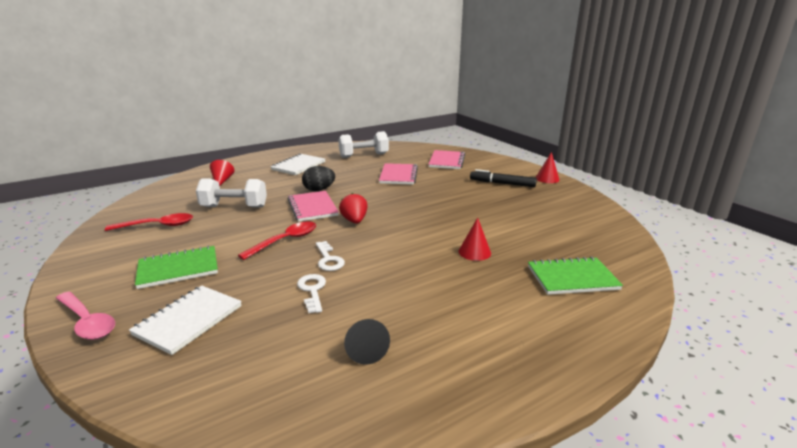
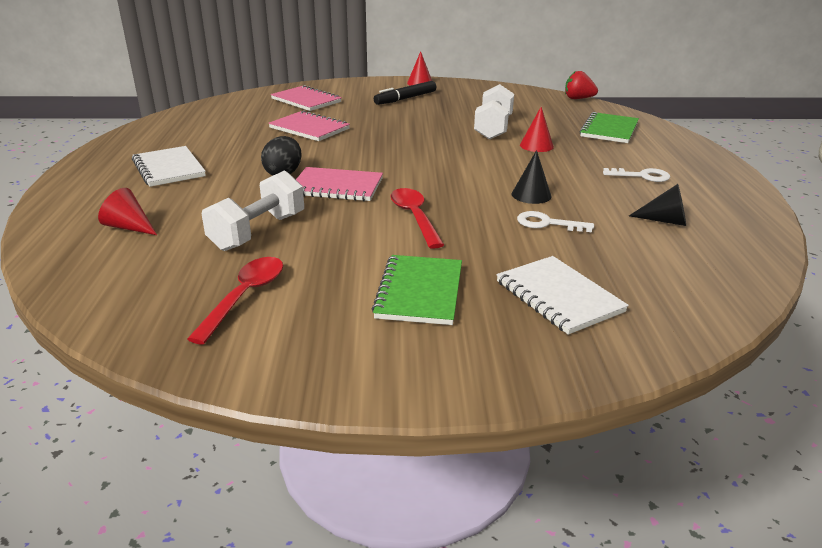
camera: 60 degrees left, 5 degrees up
pink spoon [56,292,115,340] -> none
white key [316,241,345,271] -> white key moved to [603,168,670,182]
white dumbbell [338,131,389,158] -> white dumbbell moved to [474,84,514,140]
red strawberry [339,193,368,224] -> red strawberry moved to [565,71,598,99]
none -> black cone [512,150,552,204]

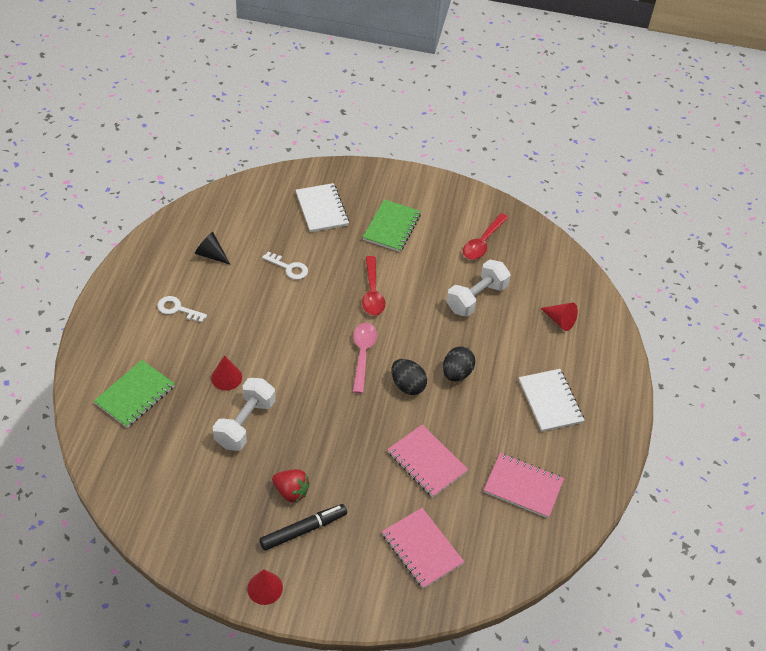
camera: 170 degrees left, 20 degrees up
pink notebook [296,167,383,201] -> pink notebook moved to [484,453,564,518]
black cone [512,150,552,204] -> none
red strawberry [565,71,598,99] -> red strawberry moved to [272,469,310,502]
none -> pink spoon [353,323,377,393]
none -> black egg [391,359,427,395]

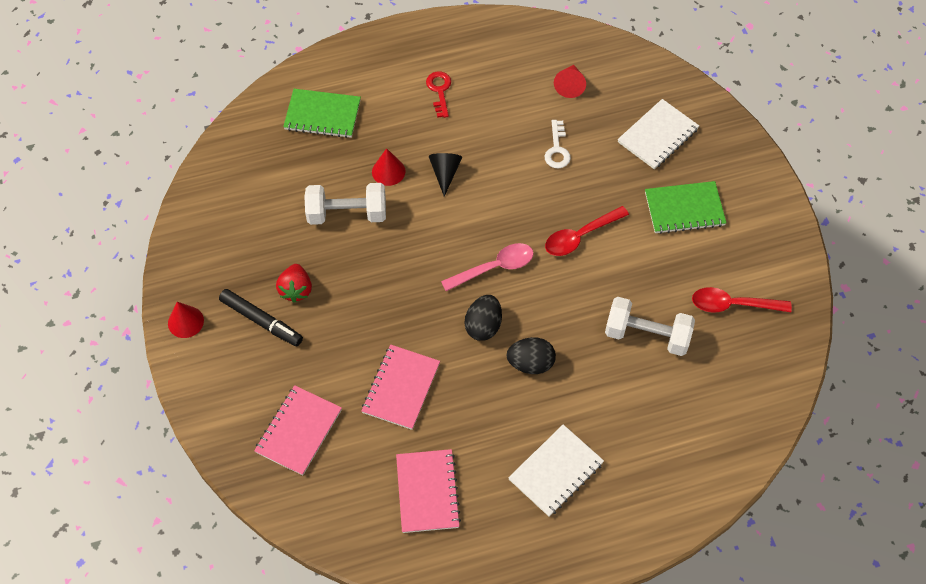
camera: 65 degrees right, 10 degrees up
white key [158,296,207,323] -> red key [426,71,451,118]
black cone [195,232,231,265] -> black cone moved to [429,153,462,197]
red cone [540,303,578,331] -> red cone moved to [554,65,586,98]

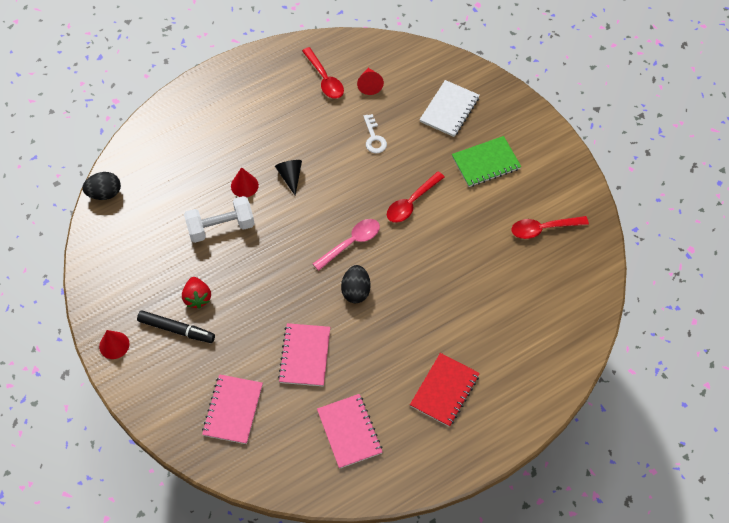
camera: 15 degrees left, 0 degrees up
green notebook [283,89,361,138] -> none
red key [426,71,451,118] -> none
black egg [507,337,556,374] -> black egg moved to [82,172,121,200]
white notebook [508,424,604,517] -> red notebook [410,353,480,427]
white dumbbell [605,297,695,356] -> none
none -> red spoon [302,47,344,99]

